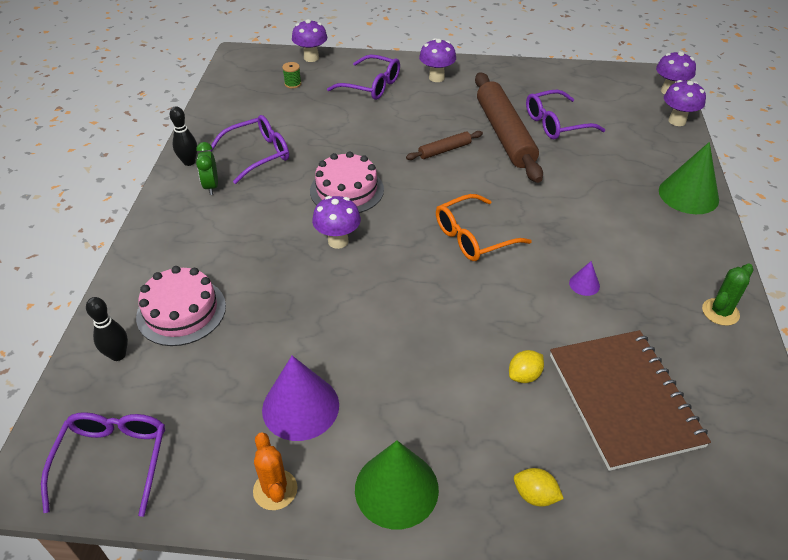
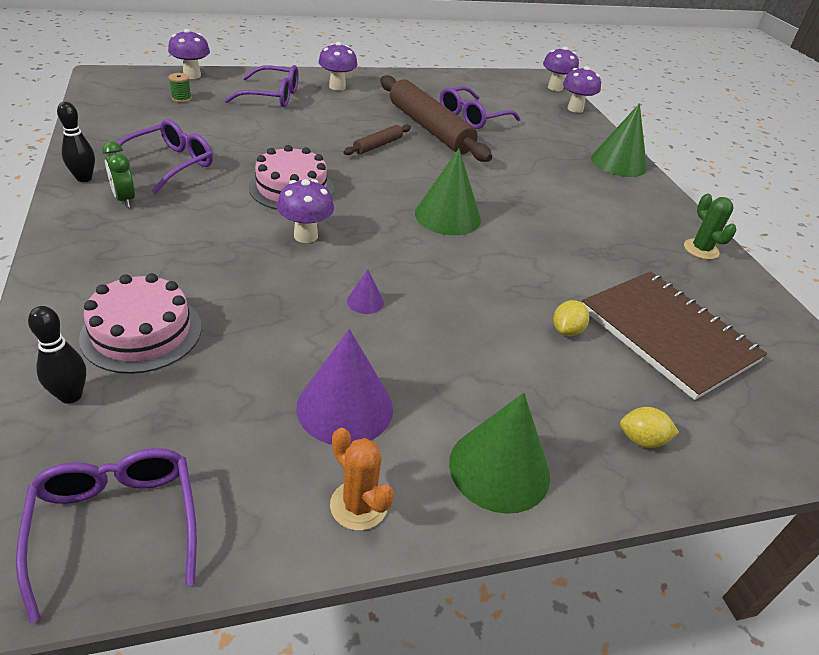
camera: 25 degrees left, 5 degrees down
orange glasses [436,194,532,261] -> green cone [415,149,481,235]
purple cone [569,261,600,296] -> purple cone moved to [347,270,384,314]
green cactus [702,263,754,326] -> green cactus turned 45 degrees counterclockwise [684,194,737,260]

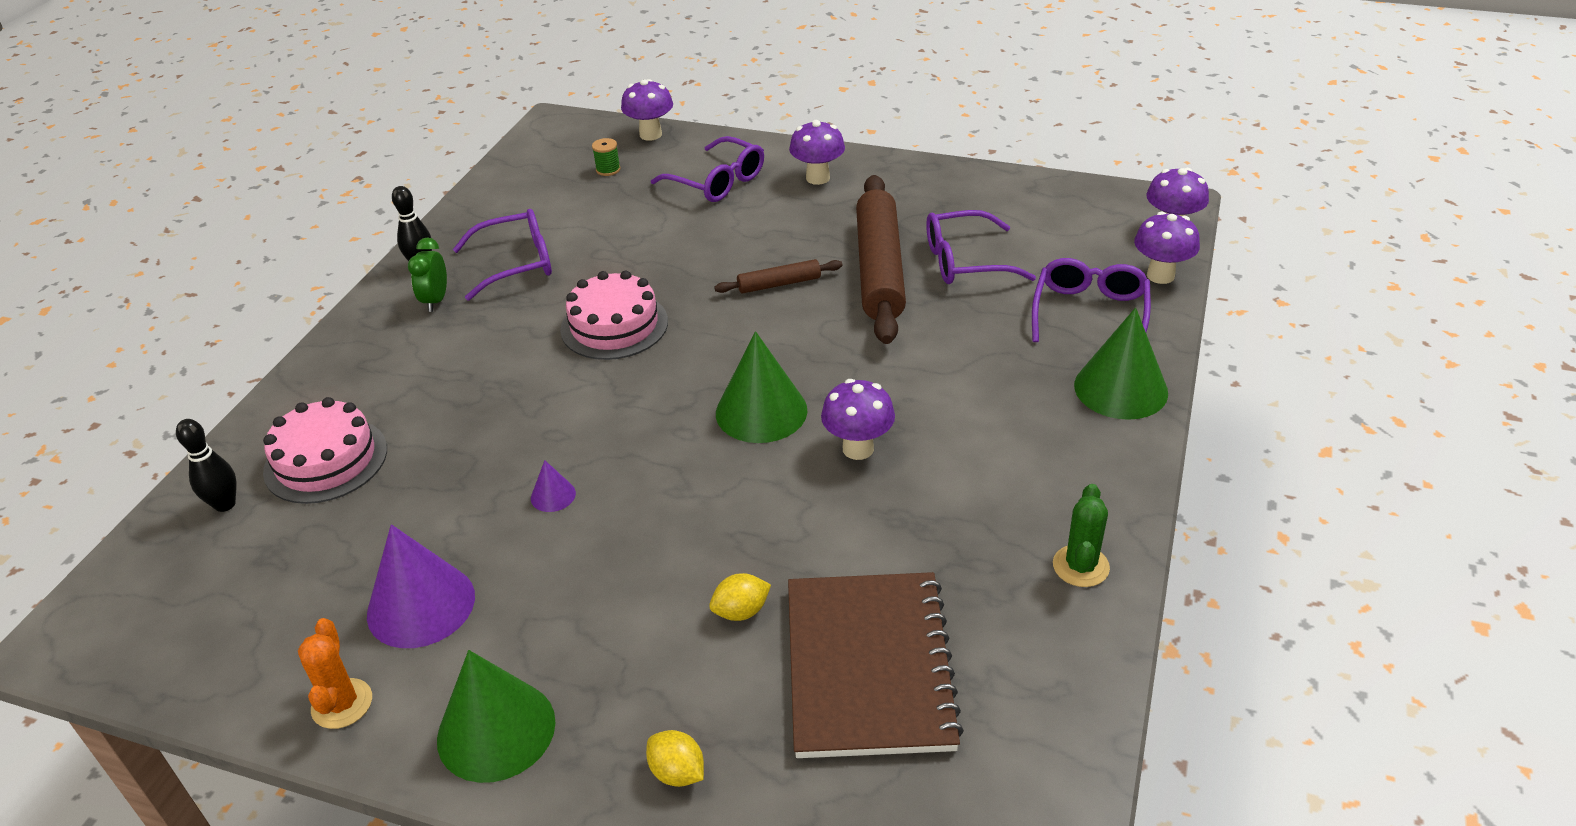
camera: 40 degrees right, 0 degrees up
purple glasses [16,448,197,623] -> purple glasses moved to [1032,258,1151,342]
purple mushroom [277,179,334,243] -> purple mushroom moved to [821,379,895,460]

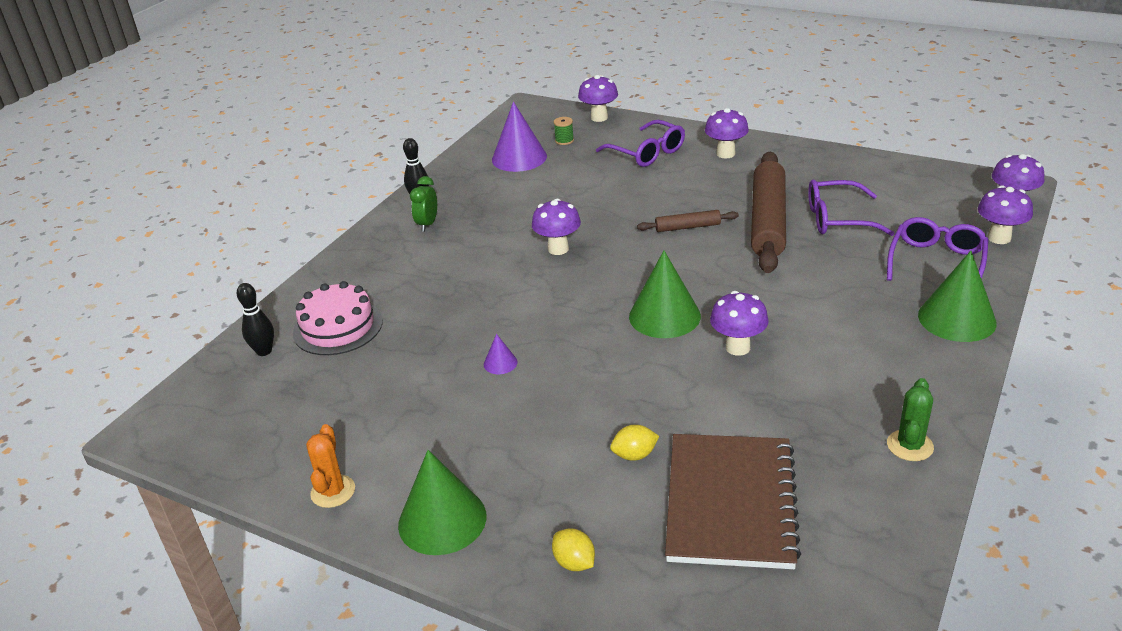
camera: 10 degrees right, 5 degrees down
purple cone [367,524,475,648] -> purple cone moved to [492,102,547,172]
purple glasses [453,209,552,301] -> none
pink cake [560,271,668,360] -> purple mushroom [532,199,581,255]

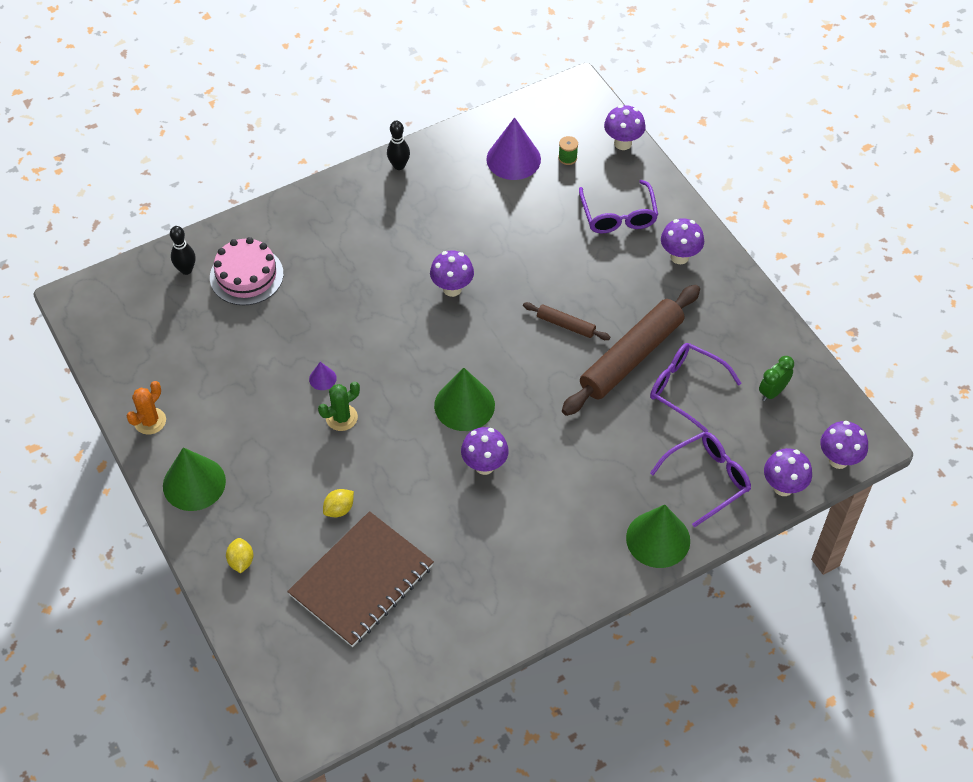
camera: 30 degrees right, 20 degrees up
green clock [410,176,437,232] -> green clock moved to [759,356,794,401]
yellow lemon [610,425,659,461] -> yellow lemon turned 60 degrees counterclockwise [323,489,354,517]
green cactus [887,378,934,461] -> green cactus moved to [318,382,360,431]

